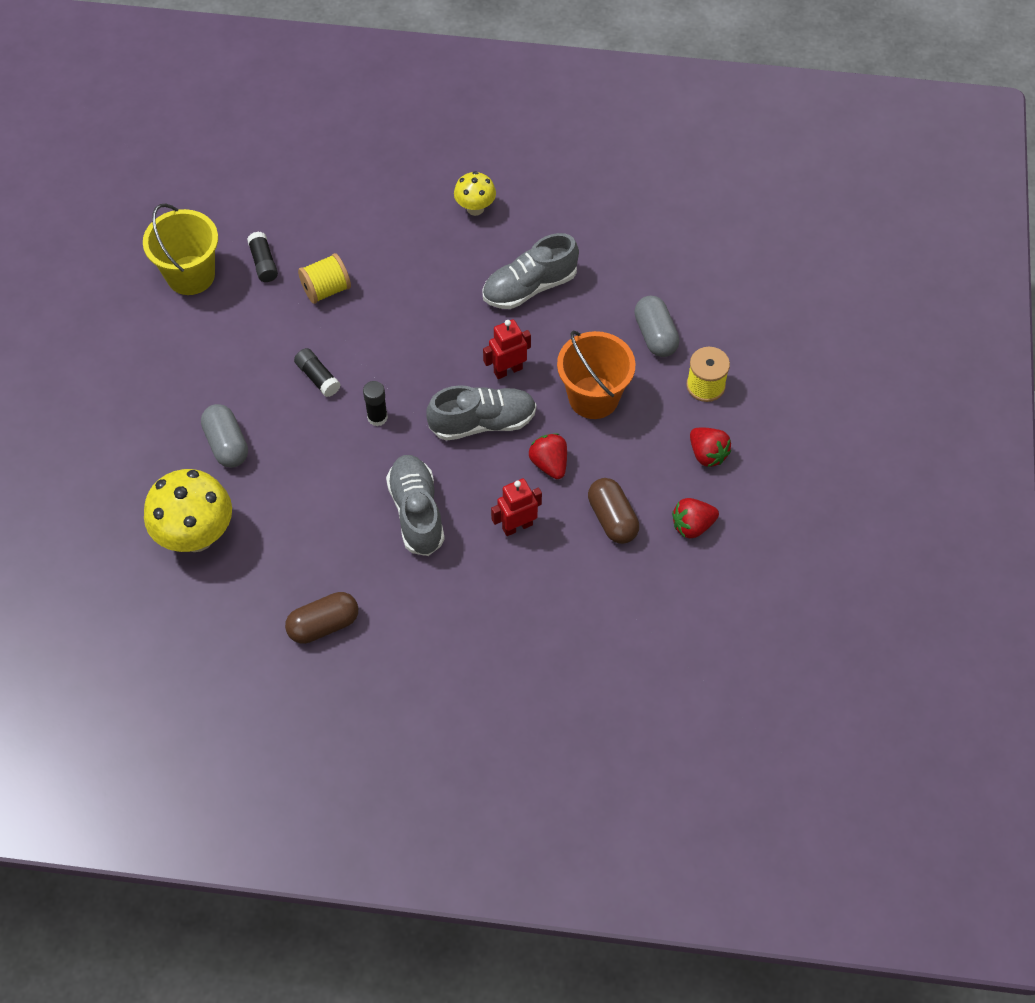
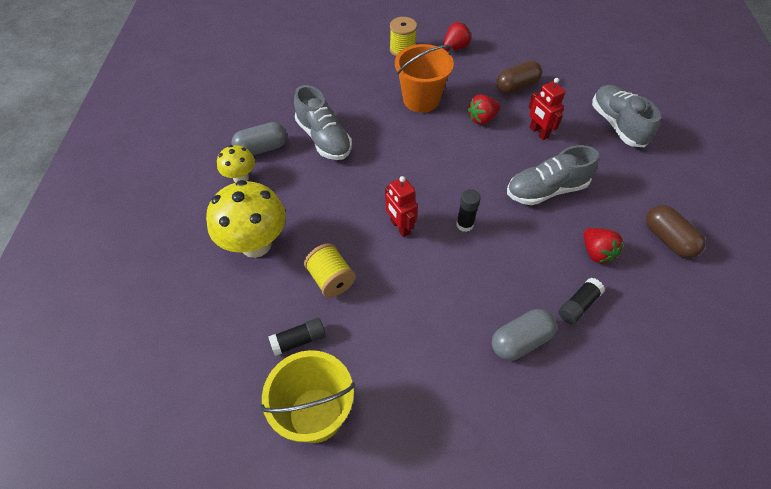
camera: 95 degrees left, 5 degrees down
yellow mushroom [144,469,232,552] -> yellow mushroom moved to [206,180,286,258]
black glue stick [294,348,340,397] -> black glue stick moved to [559,278,605,324]
grey shoe [426,385,536,441] -> grey shoe moved to [592,85,661,147]
red robot [483,319,531,379] -> red robot moved to [385,176,418,237]
grey capsule [634,296,680,357] -> grey capsule moved to [231,122,287,155]
red strawberry [672,498,719,539] -> red strawberry moved to [584,228,624,263]

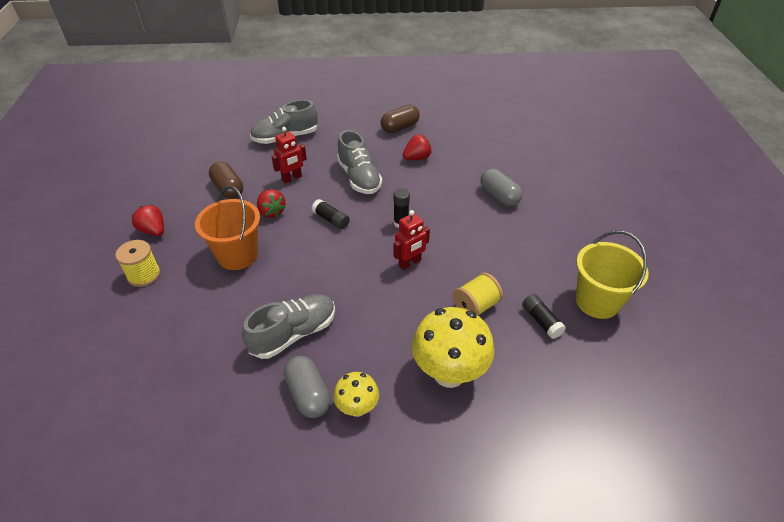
camera: 95 degrees left, 10 degrees down
black glue stick [559,278,605,324] -> black glue stick moved to [312,199,350,229]

